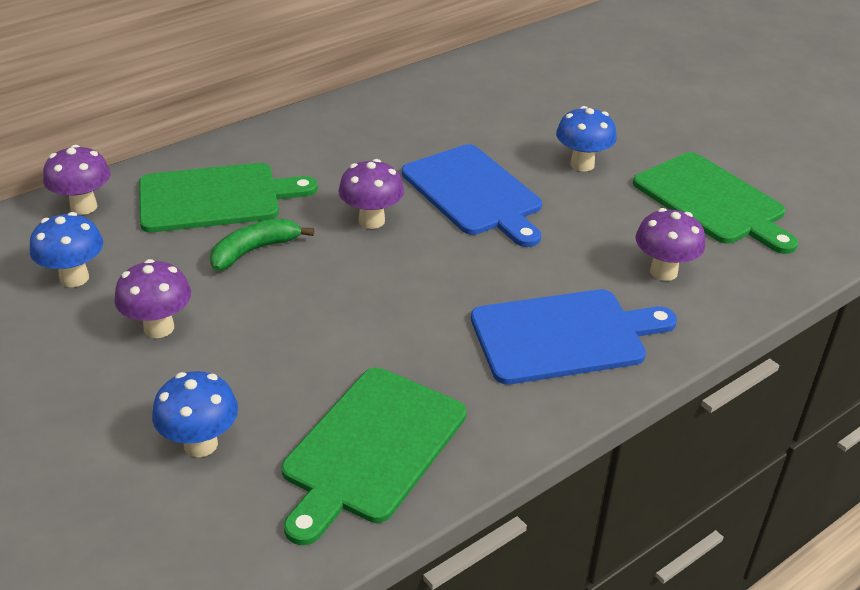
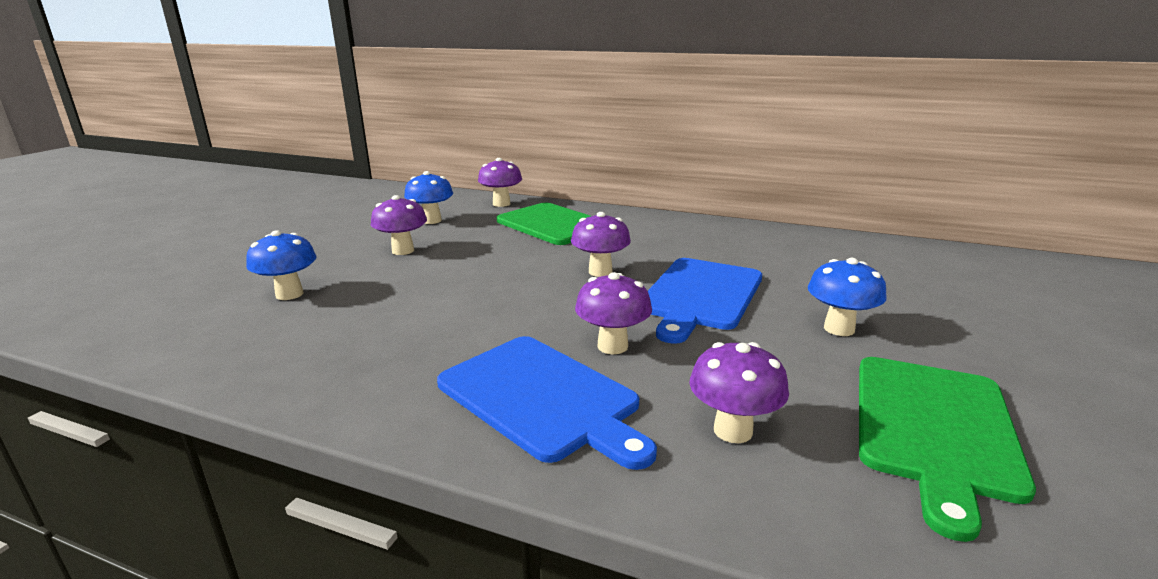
camera: 60 degrees right, 15 degrees down
green banana [210,218,314,271] -> none
green cutting board [281,368,467,545] -> none
none -> purple mushroom [575,272,652,354]

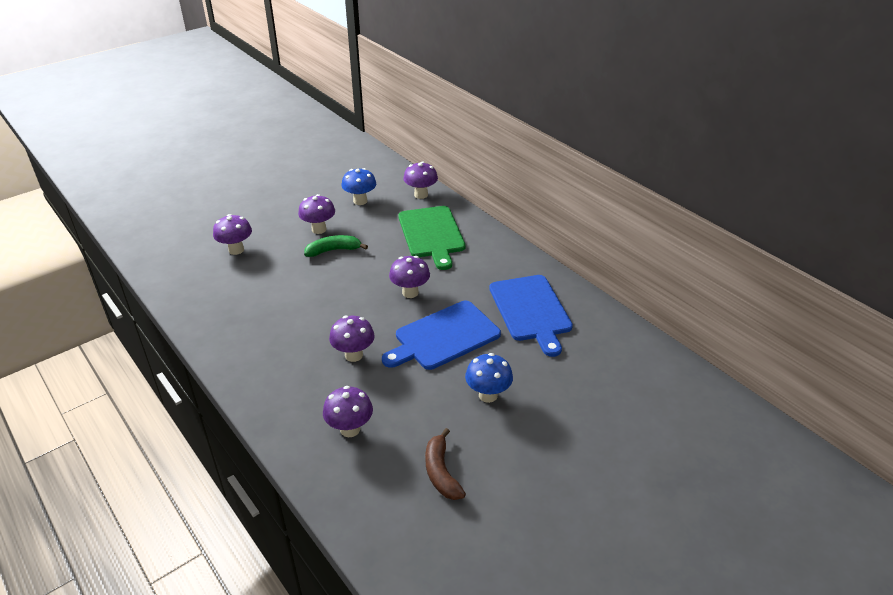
camera: 30 degrees right, 15 degrees up
blue mushroom [246,230,317,300] -> purple mushroom [213,214,252,255]
blue cutting board [437,336,657,470] -> blue cutting board moved to [489,275,573,357]
green cutting board [859,357,1036,542] -> brown banana [425,428,466,500]
none -> green banana [304,235,368,257]

